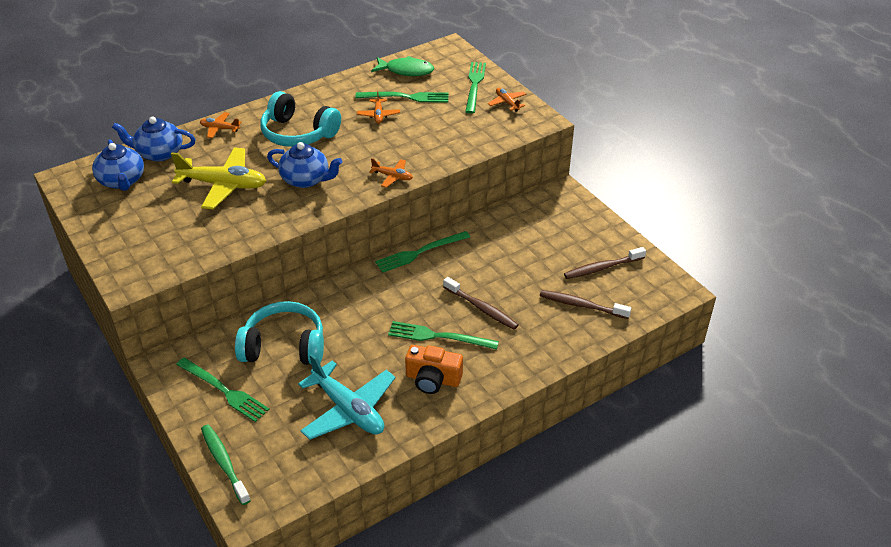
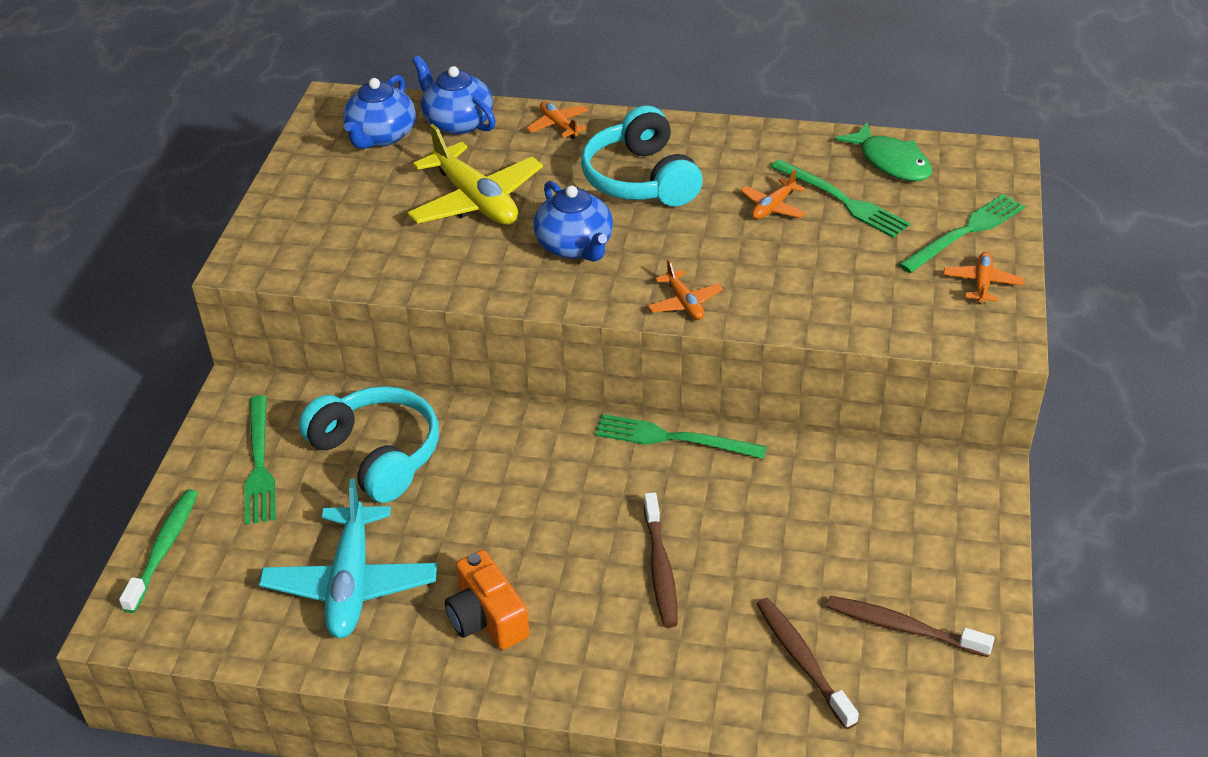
camera: 45 degrees right, 0 degrees up
green fork [388,321,499,350] -> none

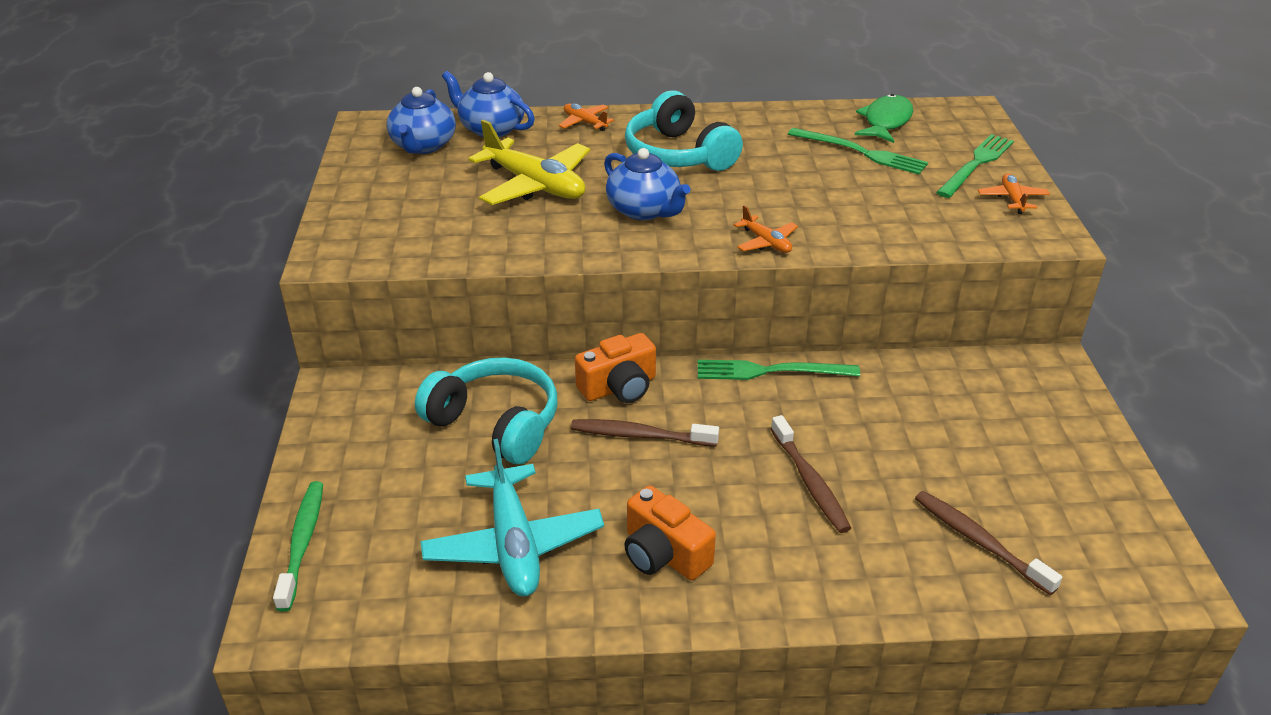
camera: 15 degrees left, 5 degrees down
green fork [245,395,276,524] -> none
orange plane [740,169,806,219] -> none
brown toothbrush [826,596,995,657] -> brown toothbrush moved to [571,419,719,446]
green fish [835,122,932,181] -> green fish turned 105 degrees counterclockwise [855,94,913,143]
none -> orange camera [575,333,656,403]

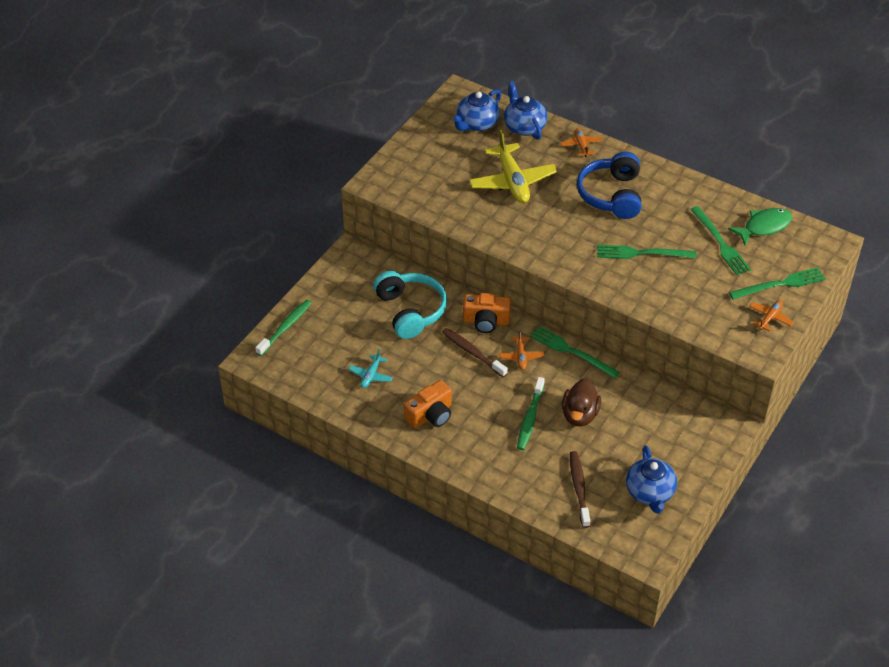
camera: 35 degrees right, 10 degrees up
turquoise plane [420,439,604,597] -> turquoise plane [349,349,393,388], size x0.49
blue teapot [604,148,690,220] -> blue teapot moved to [626,445,677,514]
orange camera [624,485,716,580] -> orange camera turned 120 degrees counterclockwise [404,380,452,428]
turquoise headphones [625,90,743,171] -> blue headphones [577,152,642,219]
orange plane [734,205,798,253] -> orange plane moved to [499,330,544,370]
brown toothbrush [771,415,851,533] -> green toothbrush [517,377,545,450]
none -> brown duck [562,378,601,426]
none -> green fork [597,245,697,259]

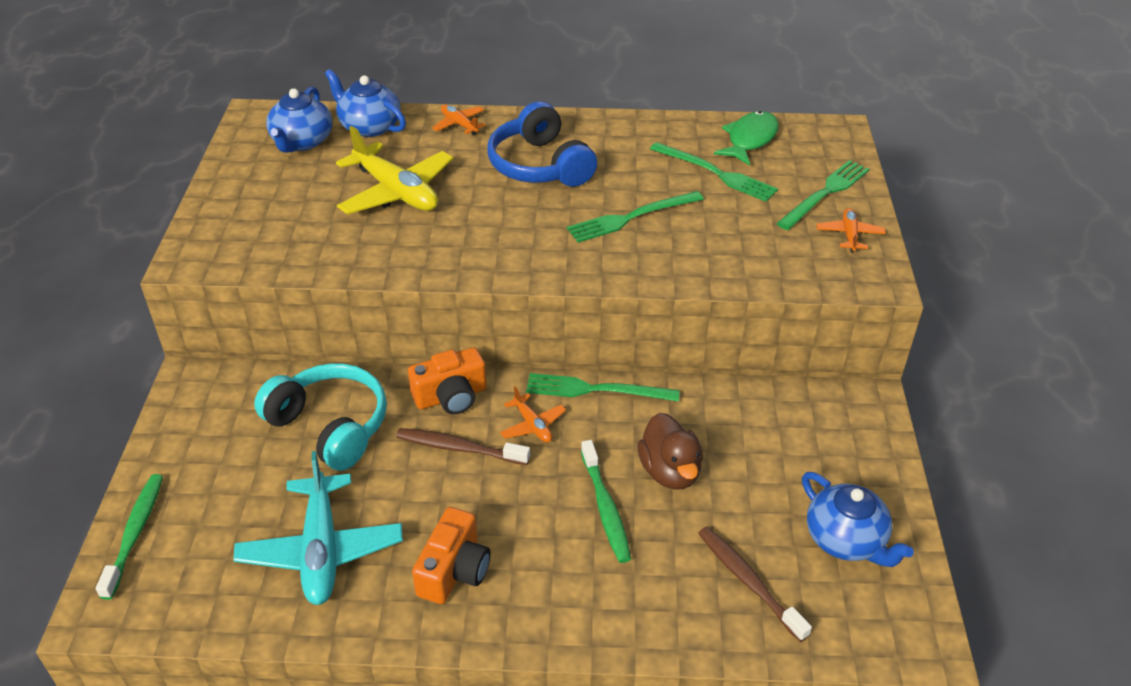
camera: 30 degrees left, 5 degrees down
turquoise plane [349,349,393,388] -> turquoise plane [233,451,403,605], size x2.06

